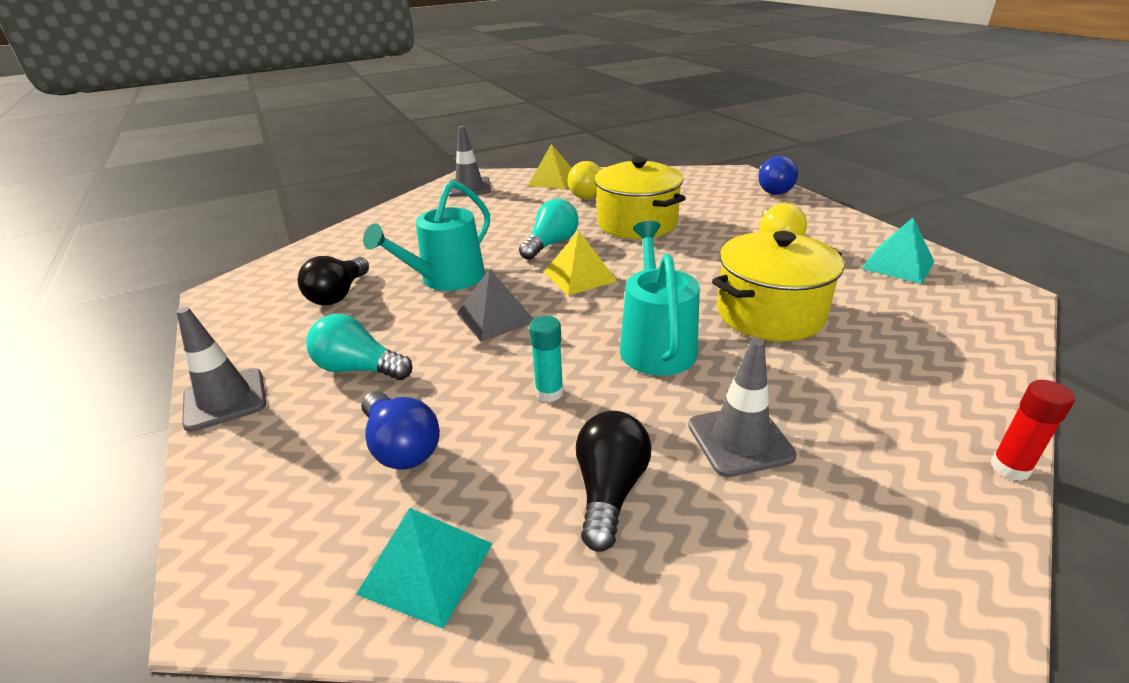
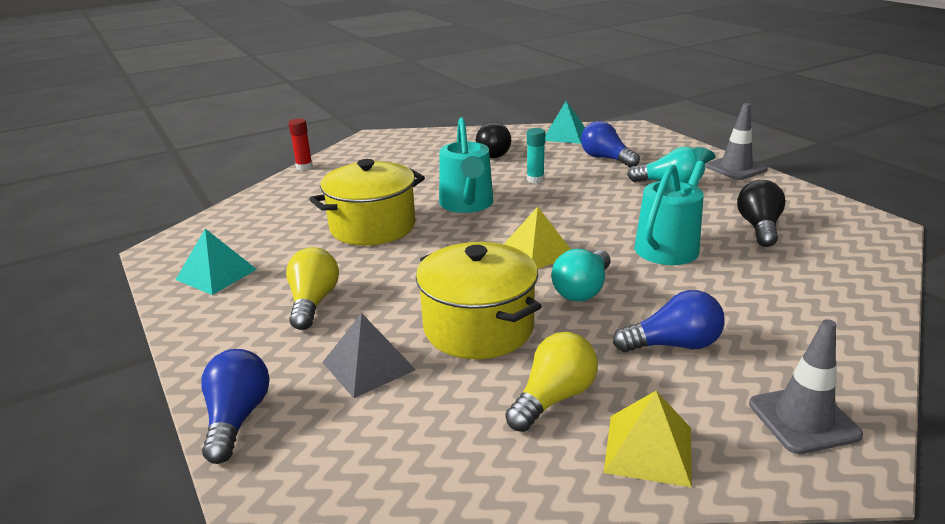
camera: 175 degrees right, 5 degrees down
grey pyramid [456,268,533,342] -> grey pyramid moved to [322,313,416,398]
grey traffic cone [688,338,797,477] -> none
none -> blue light bulb [613,290,725,352]

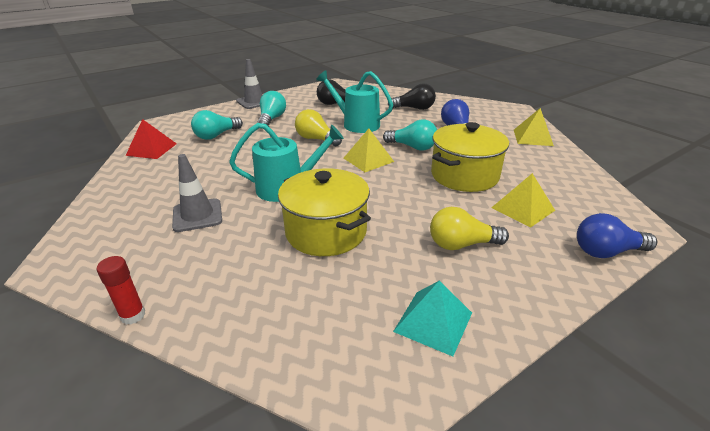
camera: 95 degrees left, 5 degrees up
grey pyramid [322,313,416,398] -> yellow pyramid [491,173,555,228]
black light bulb [476,122,511,158] -> black light bulb moved to [388,83,436,110]
yellow light bulb [505,332,598,432] -> yellow light bulb moved to [295,109,342,146]
turquoise glue stick [527,128,545,183] -> none
turquoise pyramid [545,101,585,144] -> red pyramid [126,119,177,159]
blue light bulb [581,121,640,168] -> turquoise light bulb [191,110,243,140]
grey traffic cone [749,319,863,454] -> grey traffic cone moved to [172,154,222,232]

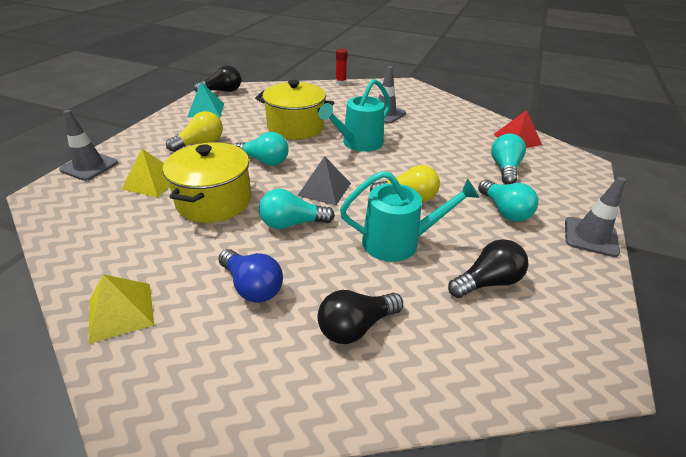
camera: 145 degrees right, 5 degrees up
yellow pyramid [343,129,394,172] -> grey pyramid [297,156,351,205]
blue light bulb [577,213,657,258] -> grey traffic cone [59,110,118,181]
none -> black light bulb [194,65,241,92]
none -> turquoise light bulb [234,132,289,166]

